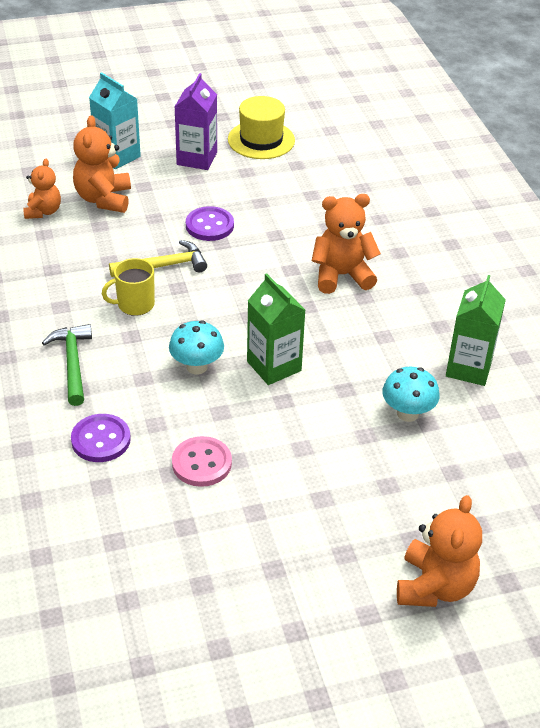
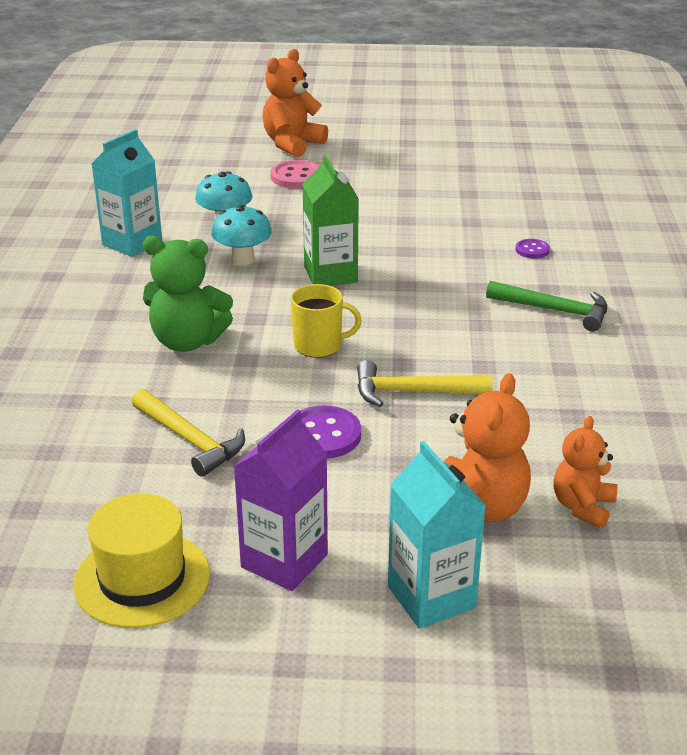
camera: 160 degrees left, 10 degrees down
green hammer [42,324,92,406] -> green hammer turned 75 degrees counterclockwise [486,281,607,332]
purple button [71,414,131,462] -> purple button [516,239,550,259], size x0.57
yellow mug [102,258,155,316] -> yellow mug moved to [291,284,362,358]
turquoise mushroom [169,321,224,374] -> turquoise mushroom moved to [211,205,272,266]
pink button [172,436,232,487] -> pink button moved to [270,160,320,189]
orange teddy bear [312,194,381,294] -> green teddy bear [143,236,233,352]
green carton [446,275,506,386] -> turquoise carton [91,129,162,257]
none -> yellow hammer [131,389,245,477]

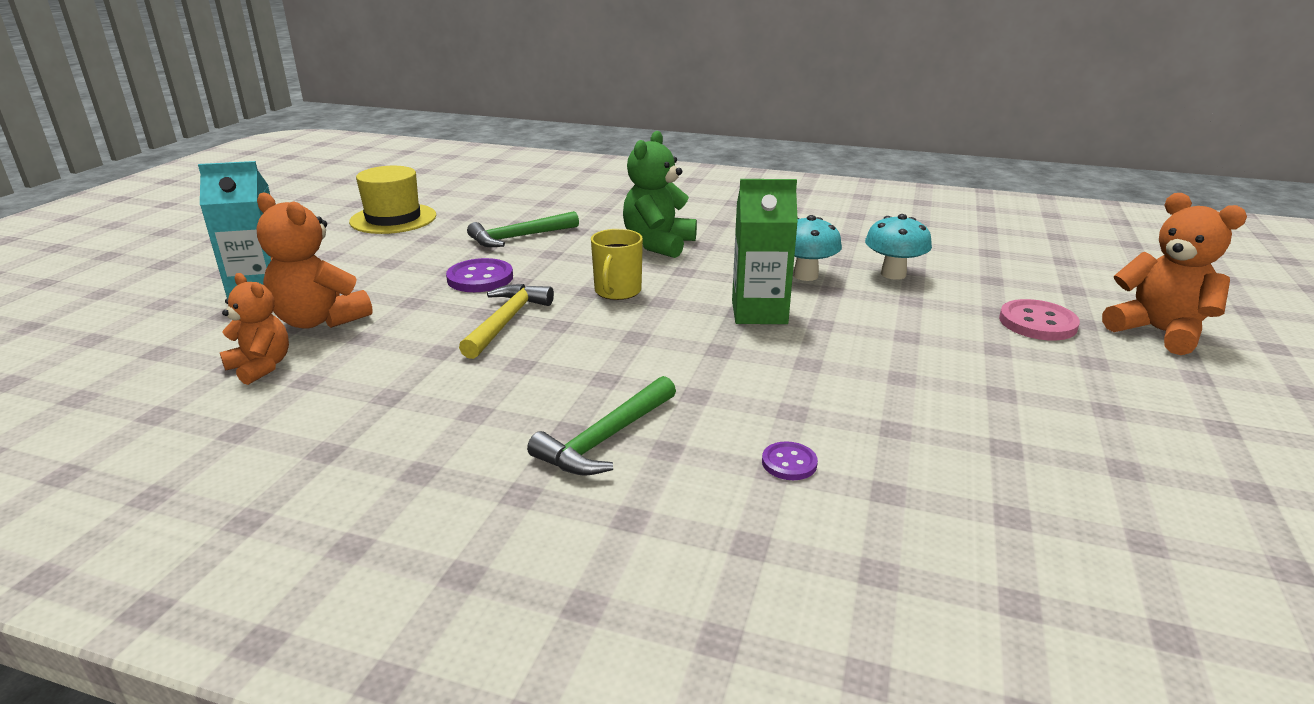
camera: 105 degrees right, 5 degrees down
turquoise carton [91,129,162,257] -> none
yellow hammer [131,389,245,477] -> green hammer [467,211,579,247]
purple carton [233,409,328,591] -> none

